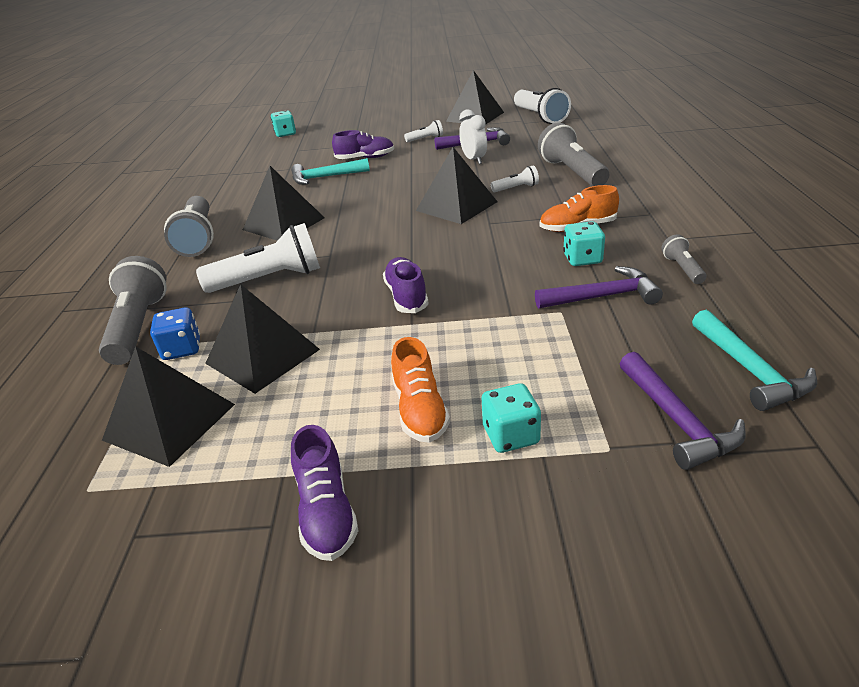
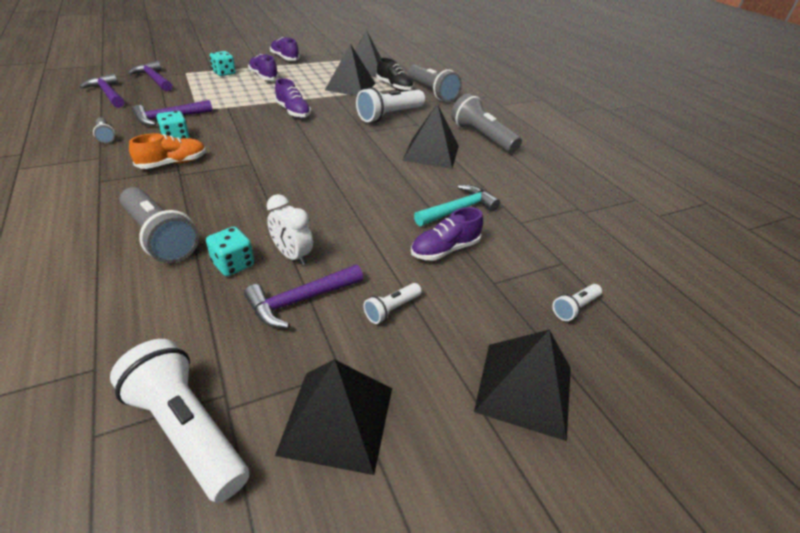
camera: 150 degrees right, 5 degrees up
blue dice [150,307,200,360] -> black shoe [376,58,413,91]
turquoise dice [271,110,296,137] -> turquoise dice moved to [206,227,254,276]
orange shoe [391,337,450,443] -> purple shoe [248,54,279,80]
black pyramid [416,147,498,224] -> black pyramid moved to [474,330,571,441]
white flashlight [491,165,539,192] -> white flashlight moved to [552,284,602,321]
turquoise hammer [692,310,817,411] -> purple hammer [80,73,124,108]

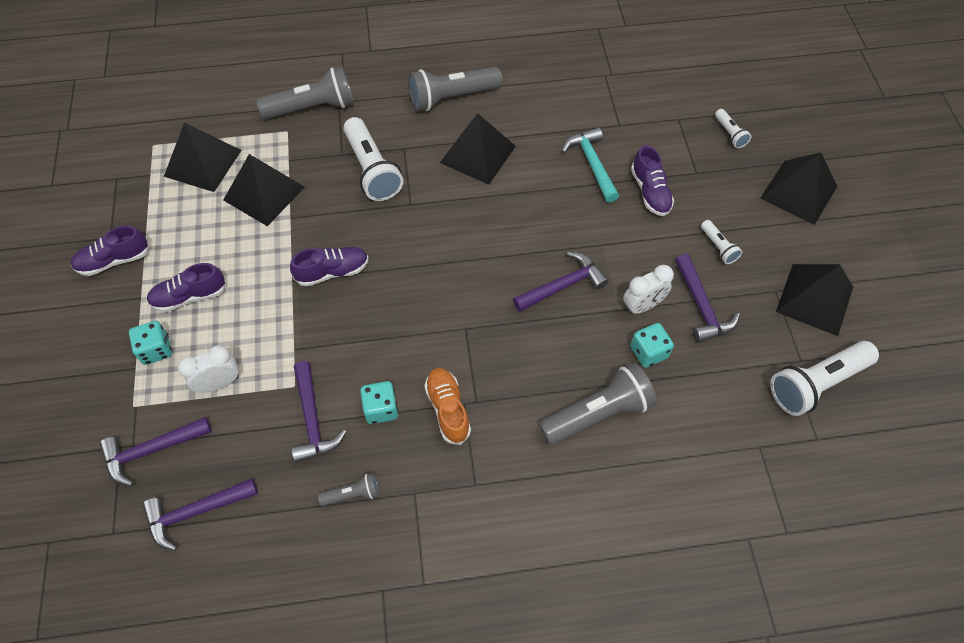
camera: 70 degrees left, 20 degrees up
black shoe [376,58,413,91] -> none
none -> white clock [178,345,239,393]
none -> purple hammer [513,252,608,312]

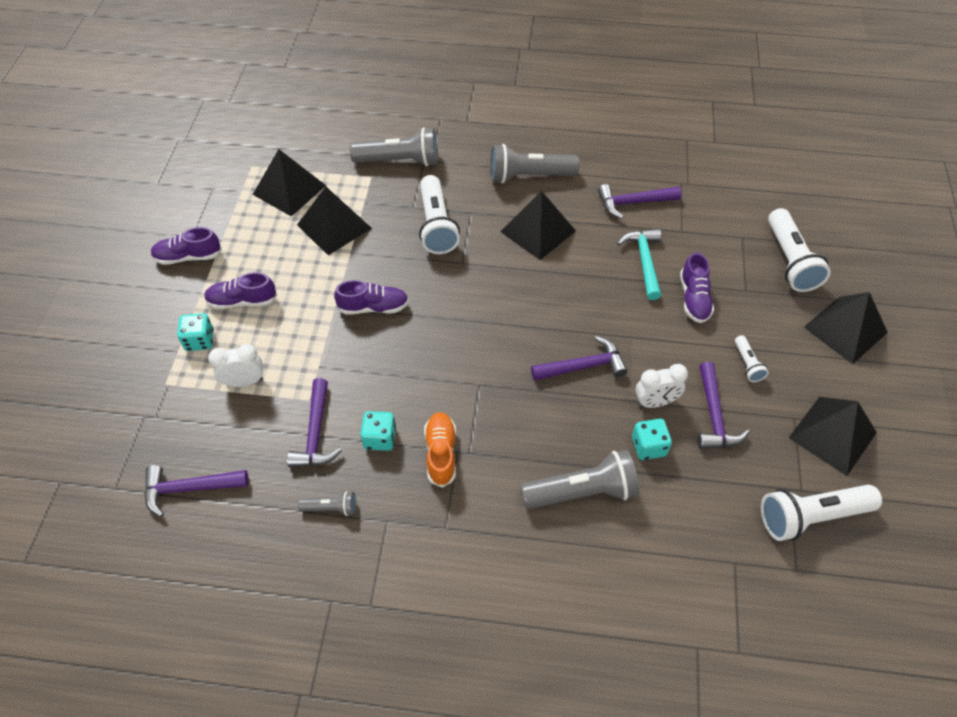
camera: 15 degrees right, 5 degrees down
purple hammer [99,417,212,486] -> purple hammer moved to [598,184,681,219]
white flashlight [715,109,751,148] -> white flashlight [768,208,831,292], size x2.04

